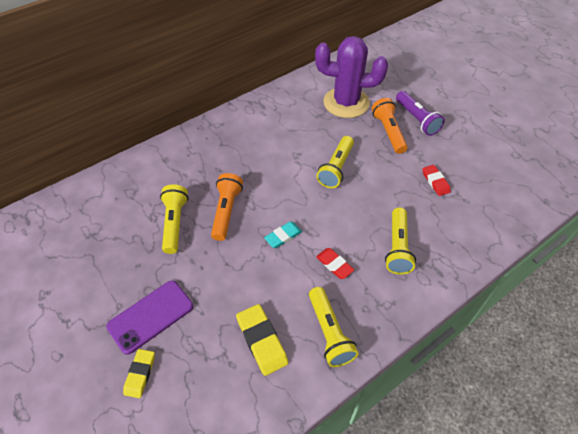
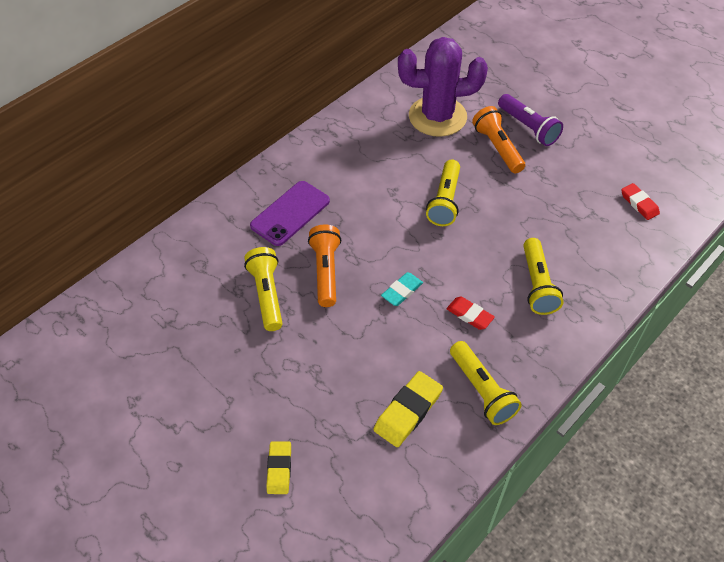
camera: 10 degrees left, 0 degrees up
purple phone [106,281,193,355] -> purple phone moved to [250,181,330,246]
yellow eraser [236,304,289,376] -> yellow eraser turned 75 degrees clockwise [373,371,443,447]
red eraser [423,165,451,196] -> red eraser moved to [621,183,660,220]

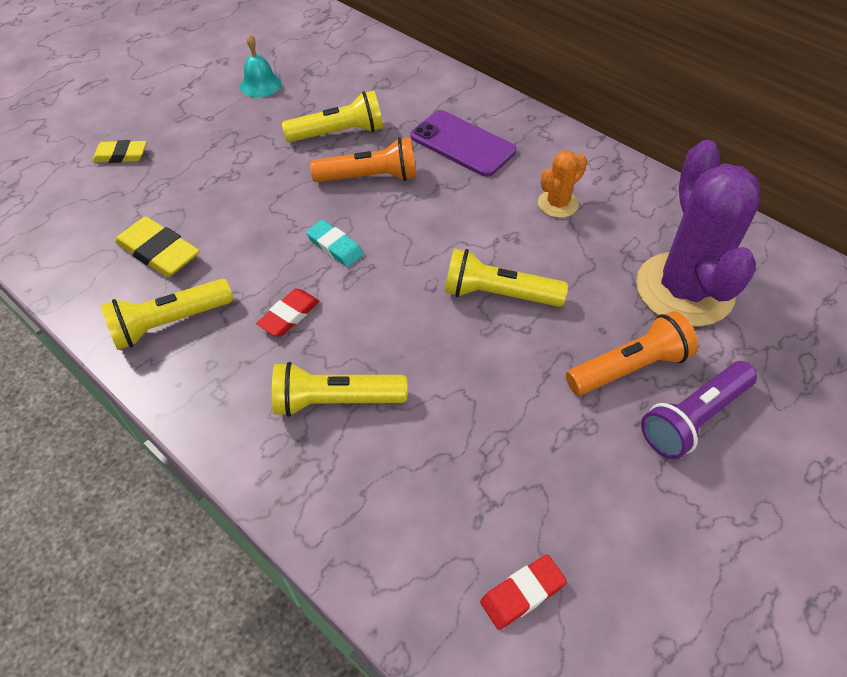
camera: 90 degrees right, 0 degrees up
none -> turquoise bell [240,34,282,97]
none -> orange cactus [538,150,587,218]

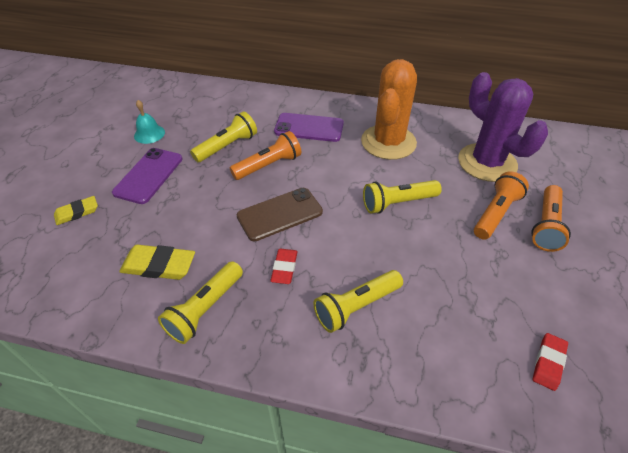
camera: 30 degrees left, 5 degrees down
turquoise eraser [306,220,364,267] -> brown phone [237,188,323,241]
orange cactus [538,150,587,218] -> orange cactus [361,59,417,160], size x2.16
purple flashlight [641,361,757,459] -> orange flashlight [531,185,571,252]
none -> purple phone [112,148,182,204]

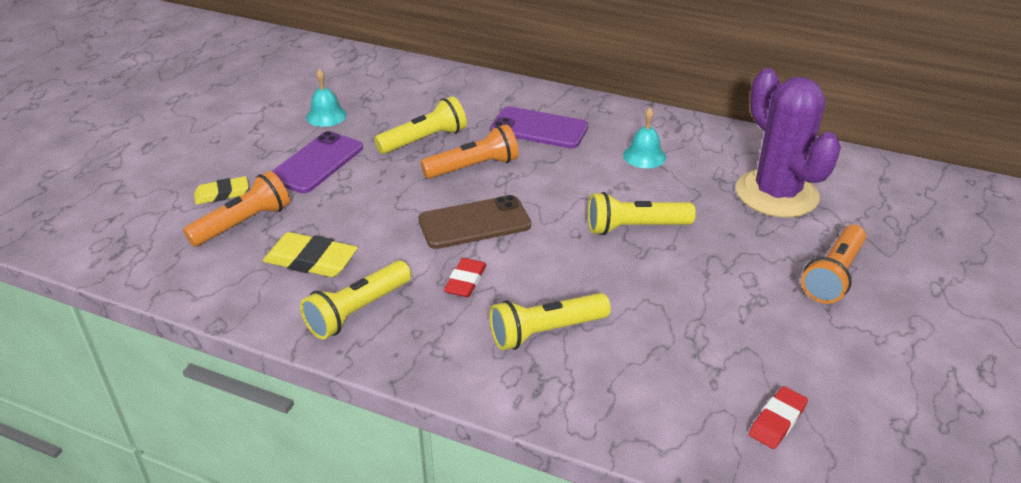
camera: 10 degrees right, 10 degrees down
orange cactus [361,59,417,160] -> turquoise bell [623,108,666,168]
orange flashlight [474,171,529,240] -> orange flashlight moved to [183,171,290,247]

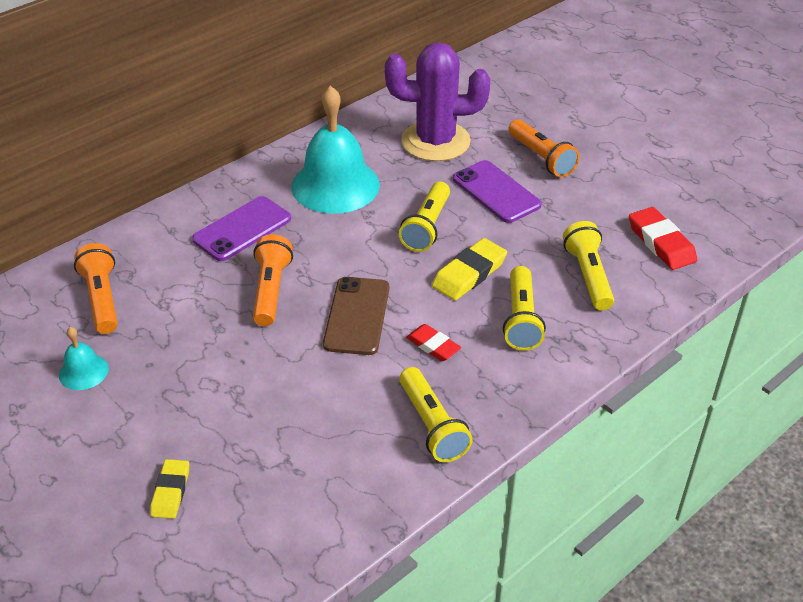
camera: 65 degrees left, 5 degrees up
orange flashlight [183,171,290,247] -> orange flashlight moved to [74,243,118,334]
yellow eraser [263,232,358,277] -> yellow eraser moved to [432,238,507,301]
purple phone [272,131,363,193] -> purple phone moved to [453,160,542,223]
yellow flashlight [374,96,467,154] -> yellow flashlight moved to [563,221,614,311]
turquoise bell [623,108,666,168] -> turquoise bell [291,86,380,214], size x2.19
red eraser [749,386,808,449] -> red eraser [629,207,697,270], size x1.55

